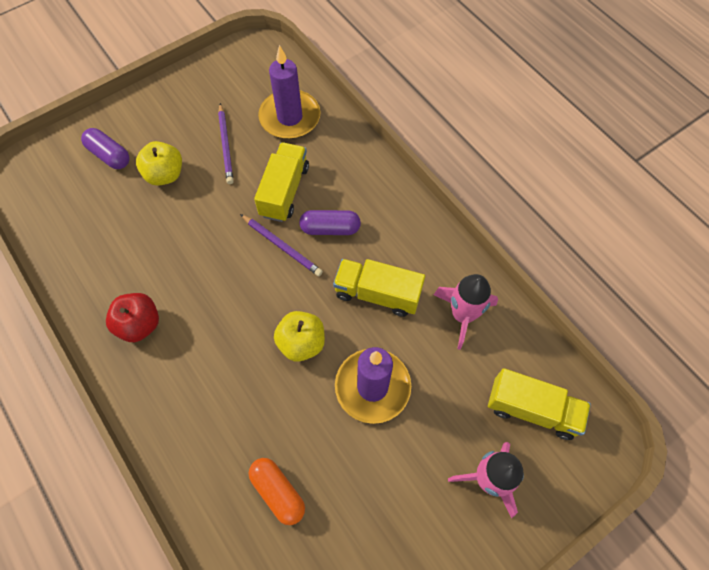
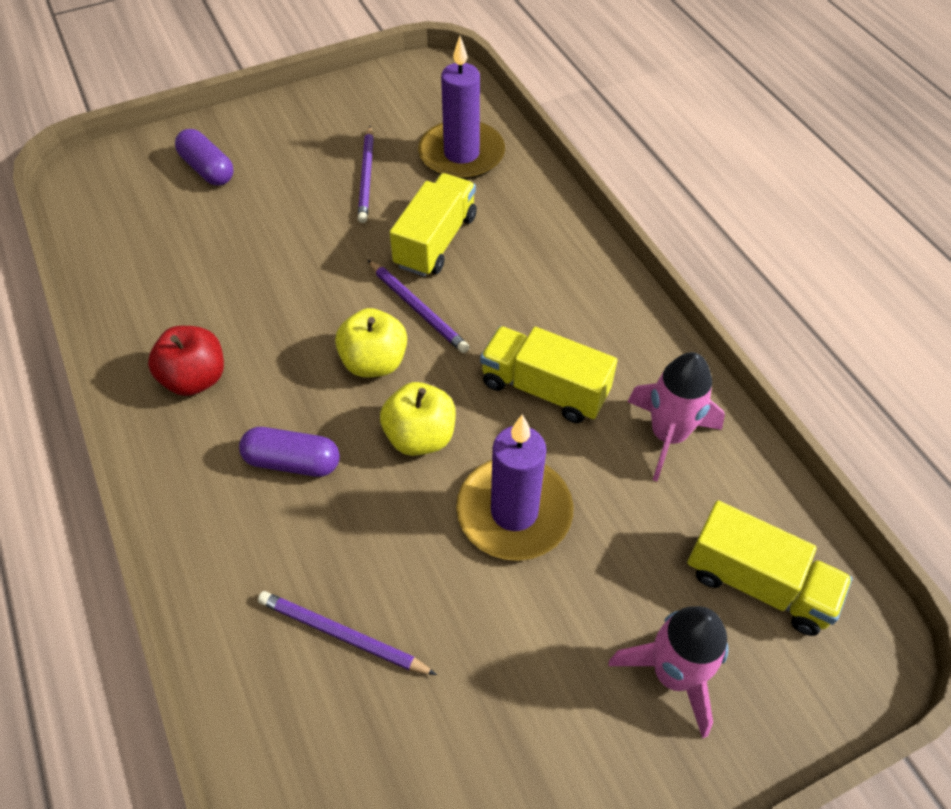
camera: 10 degrees right, 10 degrees down
yellow apple [136,141,182,186] -> yellow apple moved to [335,308,407,377]
orange capsule [248,458,305,525] -> purple pencil [258,591,437,675]
purple capsule [299,210,361,235] -> purple capsule moved to [239,427,340,477]

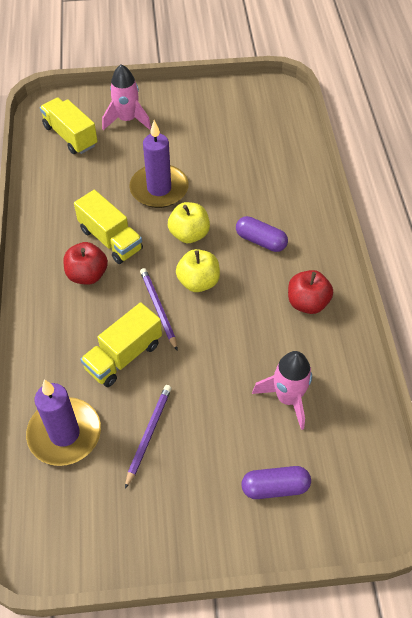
camera: 160 degrees left, 0 degrees up
purple capsule [175,129,234,186] -> purple capsule turned 75 degrees counterclockwise [242,466,311,499]
purple pencil [258,591,437,675] -> none
pink rocket [627,352,725,481] -> pink rocket moved to [252,351,312,430]
none -> red apple [63,242,108,285]

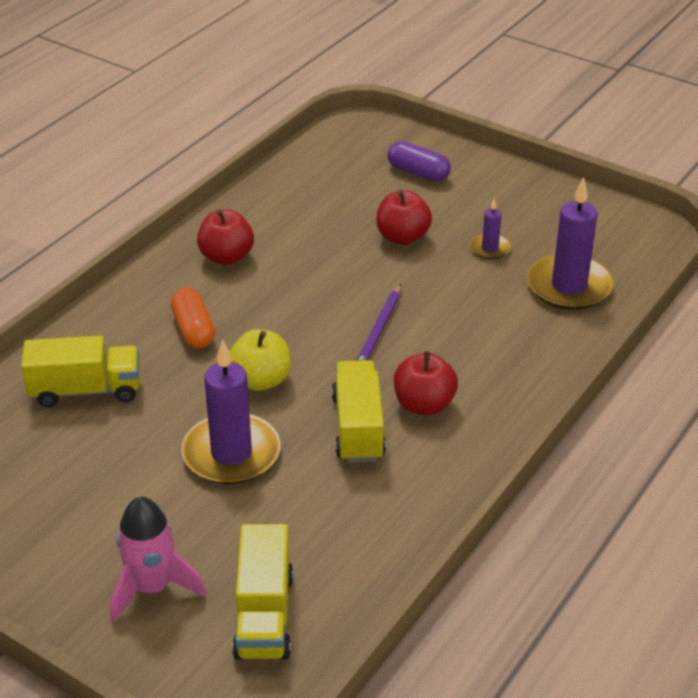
camera: 140 degrees left, 15 degrees down
yellow truck [80,302,162,387] -> yellow truck moved to [21,335,140,407]
purple pencil [125,385,172,489] -> purple candle [470,198,511,259]
yellow apple [176,249,220,292] -> none
purple capsule [236,216,288,252] -> orange capsule [171,287,215,348]
pink rocket [252,351,312,430] -> none
none -> red apple [376,190,432,245]

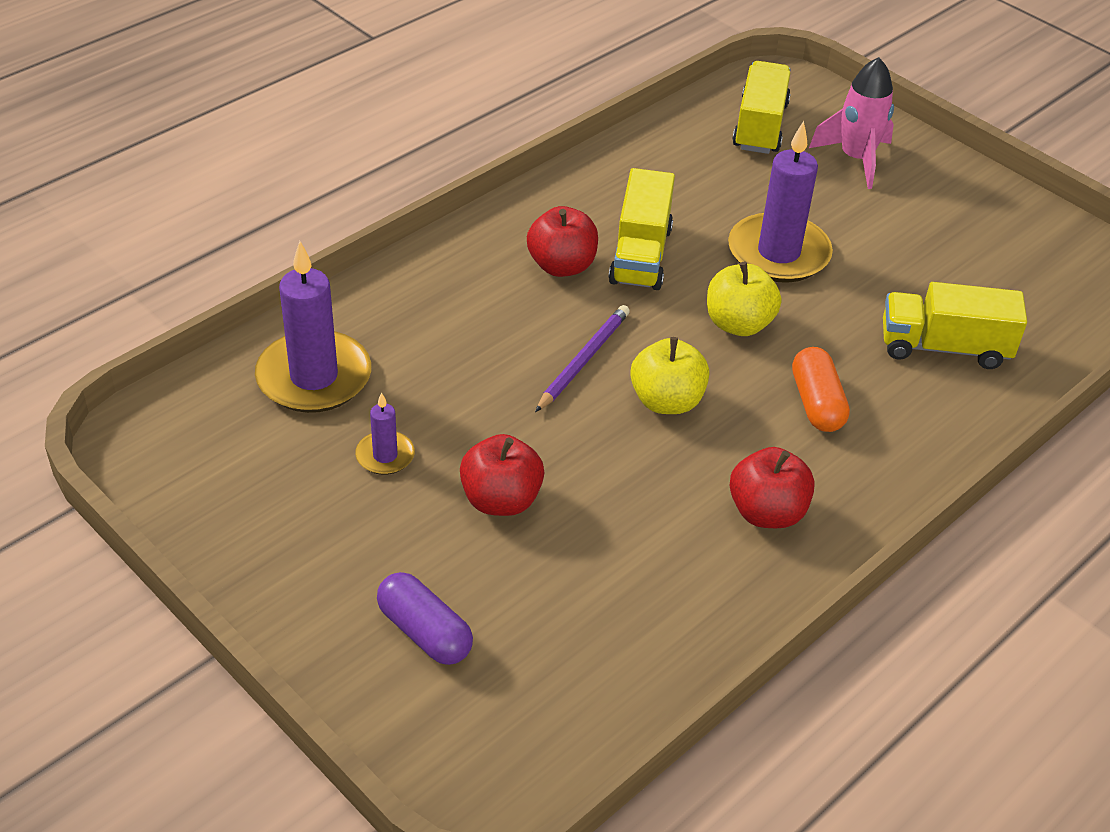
camera: 170 degrees left, 5 degrees up
none -> yellow apple [630,337,709,414]

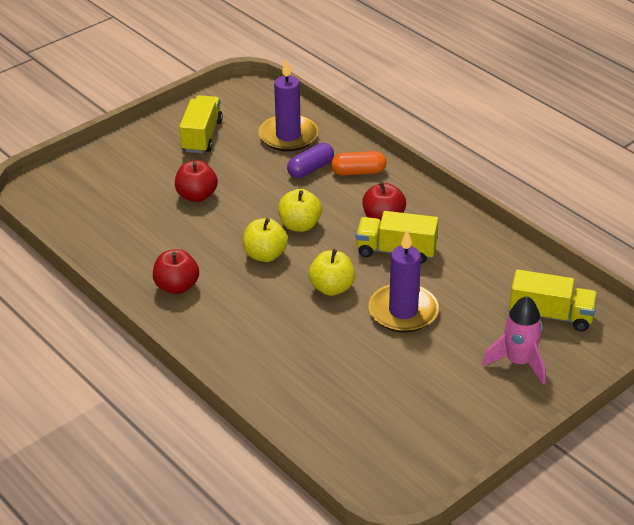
camera: 95 degrees right, 5 degrees down
purple candle [355,392,415,475] -> none
purple capsule [377,572,473,665] -> purple capsule moved to [287,143,334,178]
purple pencil [535,305,630,412] -> yellow apple [278,189,322,232]
orange capsule [792,347,850,432] -> orange capsule moved to [331,151,386,176]
yellow truck [883,282,1027,369] -> yellow truck moved to [179,95,223,153]

